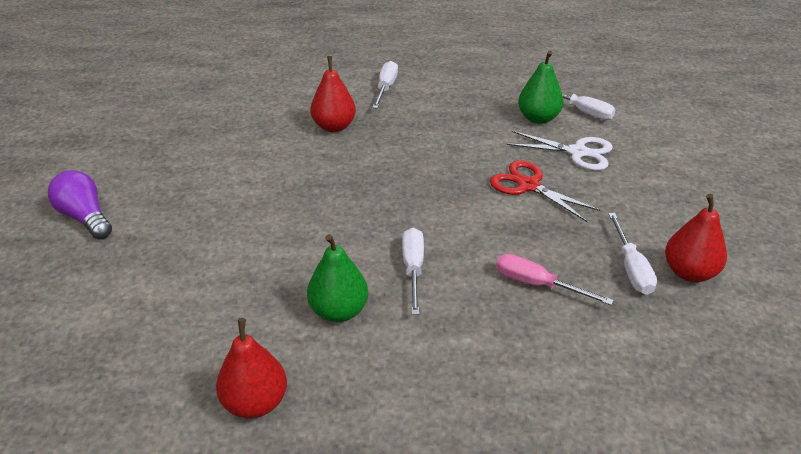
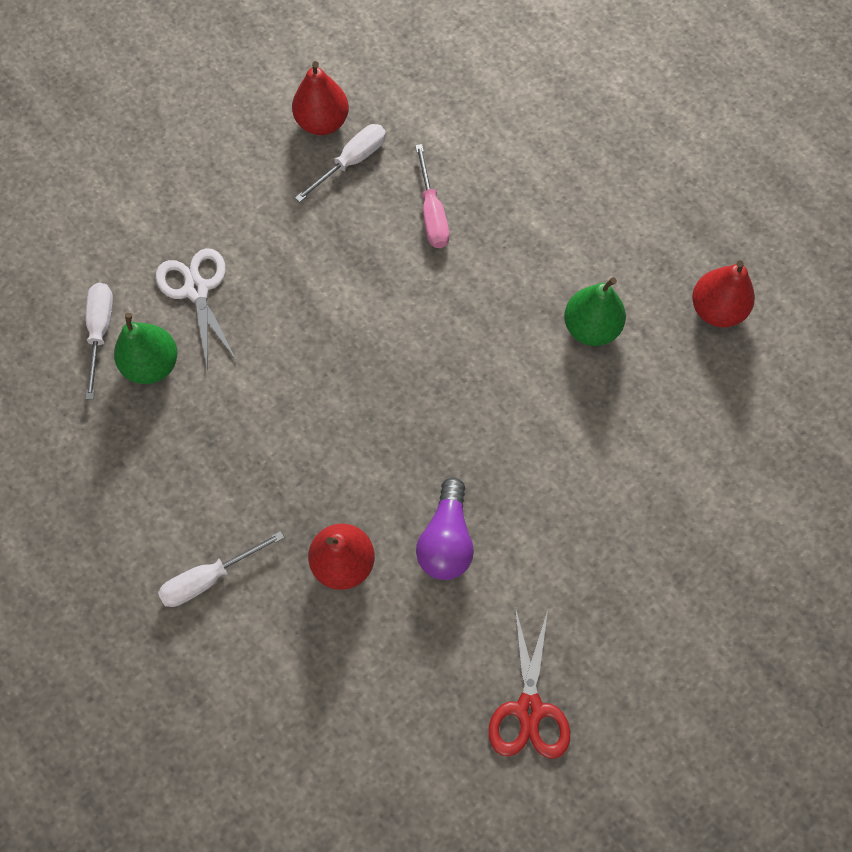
camera: 130 degrees left, 30 degrees up
purple light bulb [47,170,112,239] -> purple light bulb moved to [416,478,474,580]
white screwdriver [402,228,424,315] -> none
red scissors [490,160,601,222] -> red scissors moved to [489,607,570,759]

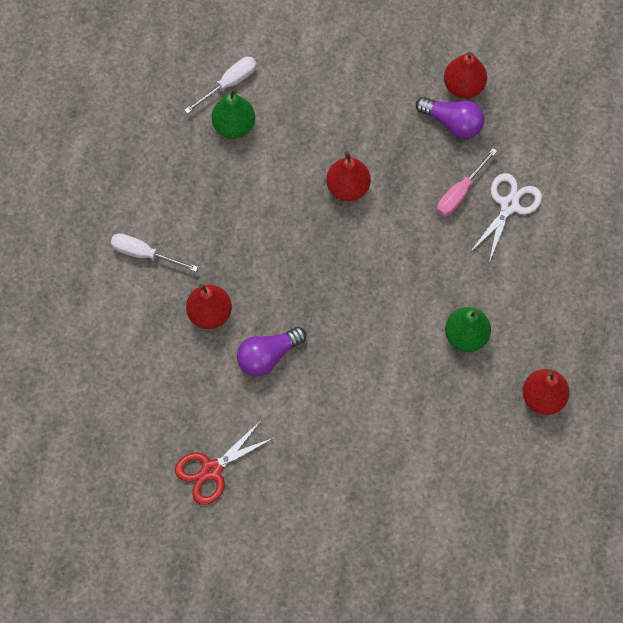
camera: 50 degrees right, 0 degrees up
white scissors [156,248,236,367] -> white scissors moved to [470,173,542,262]
white screwdriver [295,124,386,202] -> purple light bulb [416,97,484,139]
none -> red pear [326,151,371,201]

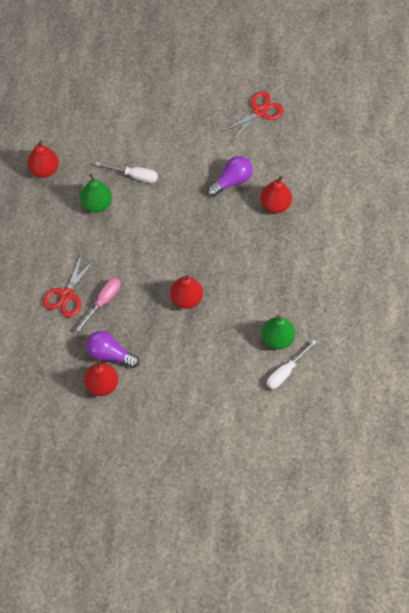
camera: 175 degrees right, 5 degrees down
white screwdriver [110,233,198,272] -> white screwdriver moved to [96,162,158,183]
white scissors [470,173,542,262] -> red scissors [43,253,96,317]

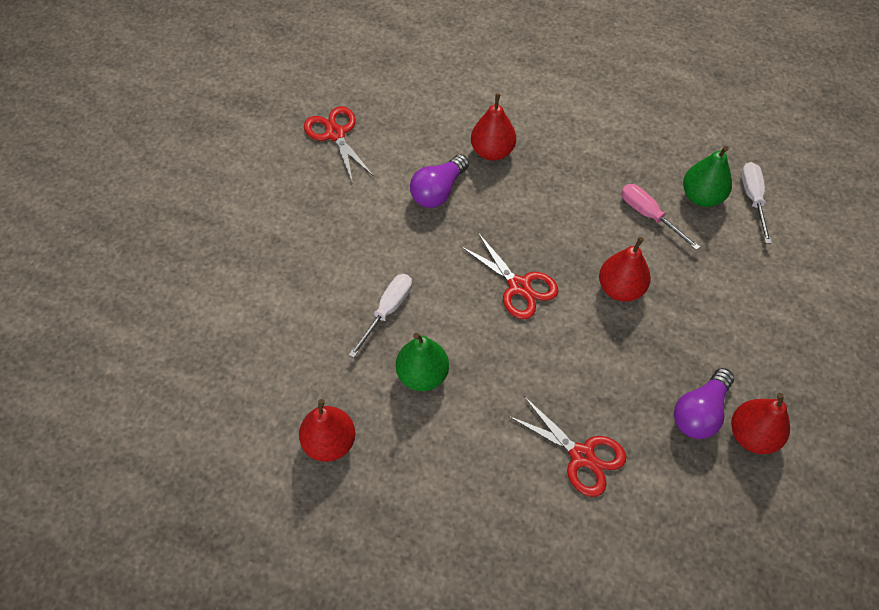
camera: 75 degrees left, 5 degrees down
pink screwdriver [76,278,120,332] -> pink screwdriver moved to [621,184,700,250]
purple light bulb [207,156,253,197] -> purple light bulb turned 120 degrees counterclockwise [410,154,469,208]
white screwdriver [267,340,317,389] -> white screwdriver turned 150 degrees counterclockwise [741,162,772,244]
none -> red scissors [460,233,559,319]

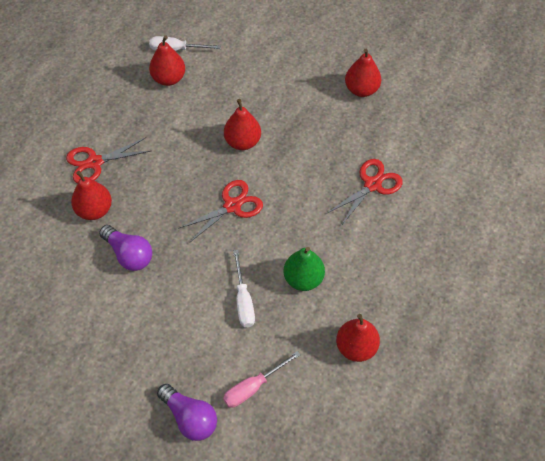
camera: 85 degrees left, 0 degrees up
red scissors [304,106,374,184] -> red scissors moved to [66,137,151,183]
white screwdriver [349,274,412,358] -> white screwdriver turned 135 degrees counterclockwise [233,250,255,327]
pink screwdriver [621,184,700,250] -> pink screwdriver moved to [223,351,300,408]
purple light bulb [674,368,734,439] -> purple light bulb moved to [157,384,217,441]
green pear [683,146,732,207] -> red pear [149,35,185,86]

